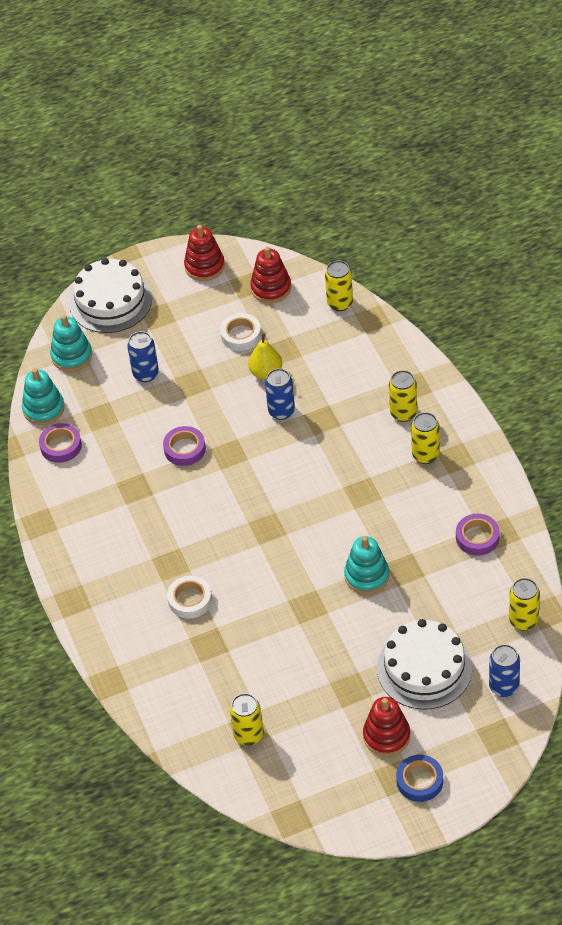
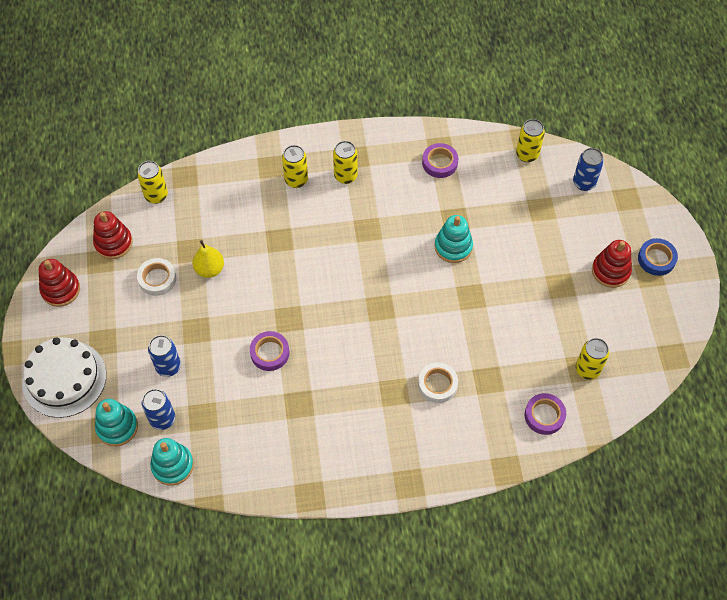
camera: 80 degrees left, 10 degrees up
purple tape [39,423,82,463] -> purple tape moved to [525,393,566,435]
blue can [265,368,295,420] -> blue can moved to [142,389,175,430]
white cake [377,619,472,710] -> none

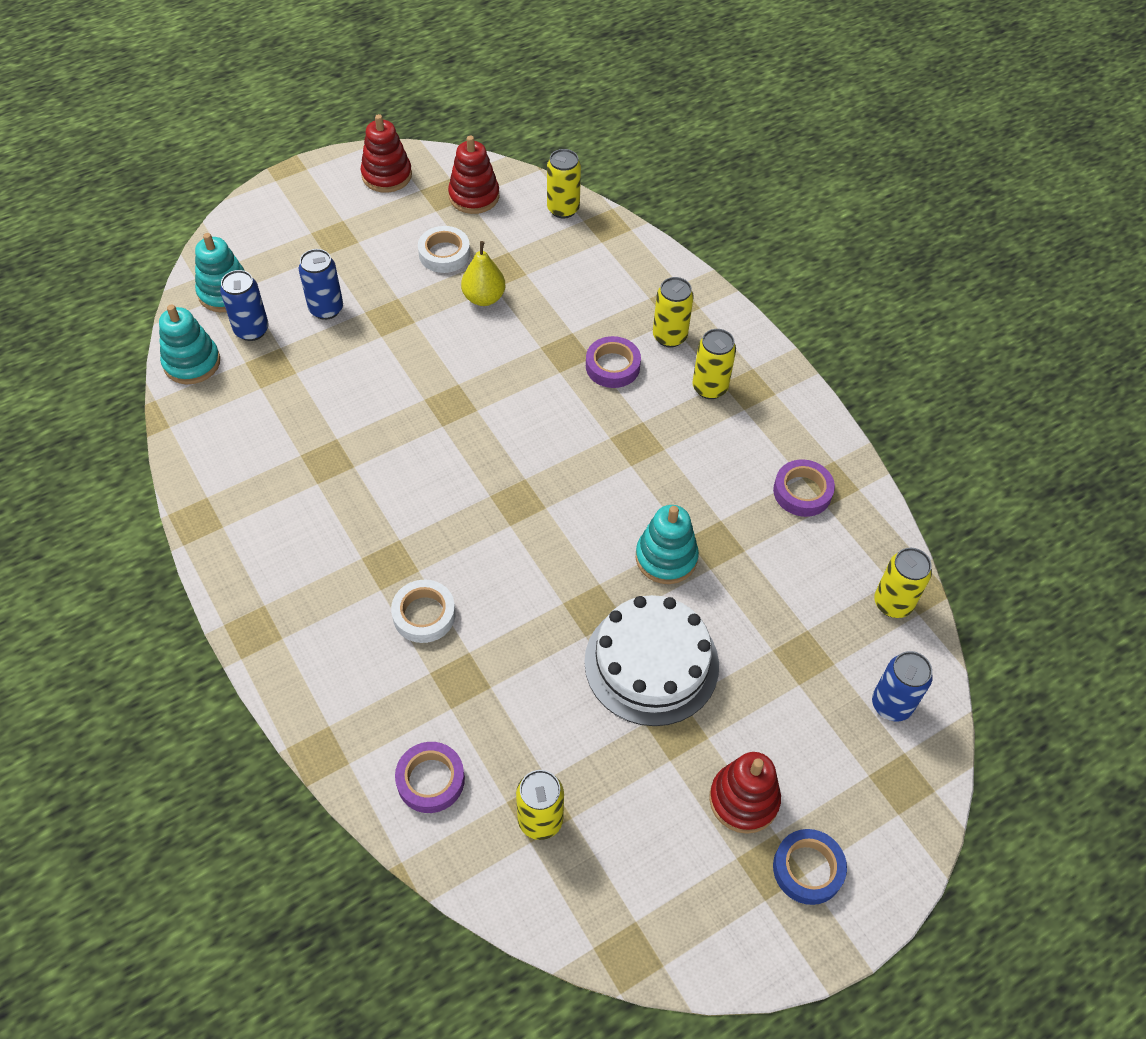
camera: 65 degrees right, 5 degrees down
white cake [22,337,106,418] -> white cake moved to [584,595,719,726]
purple tape [250,331,289,371] -> purple tape moved to [586,336,641,388]

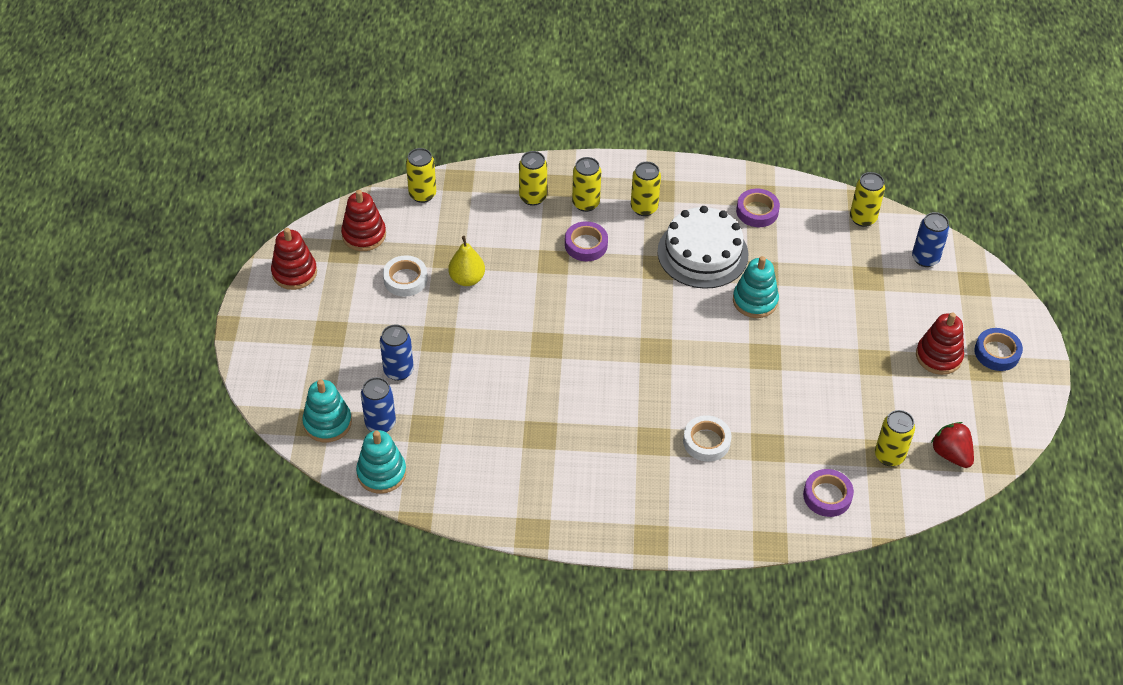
camera: 55 degrees left, 5 degrees down
white cake [584,595,719,726] -> white cake moved to [657,206,749,289]
none -> yellow can [519,151,547,206]
none -> red strawberry [931,422,974,468]

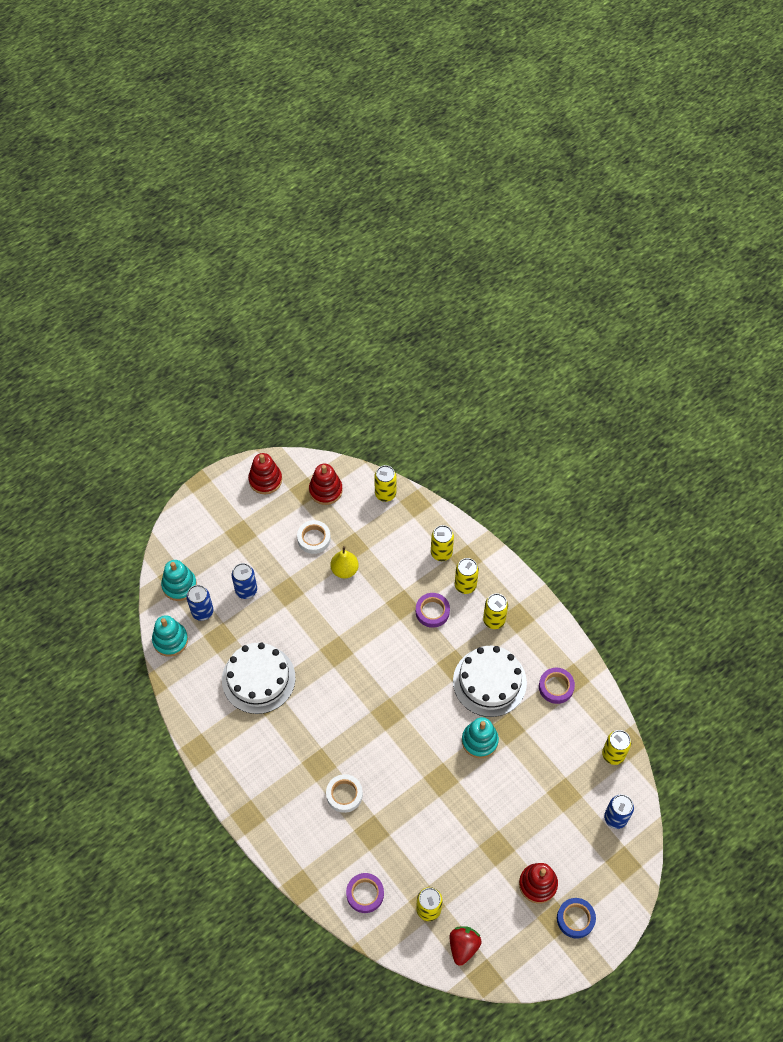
camera: 50 degrees right, 10 degrees up
none -> white cake [222,643,296,714]

